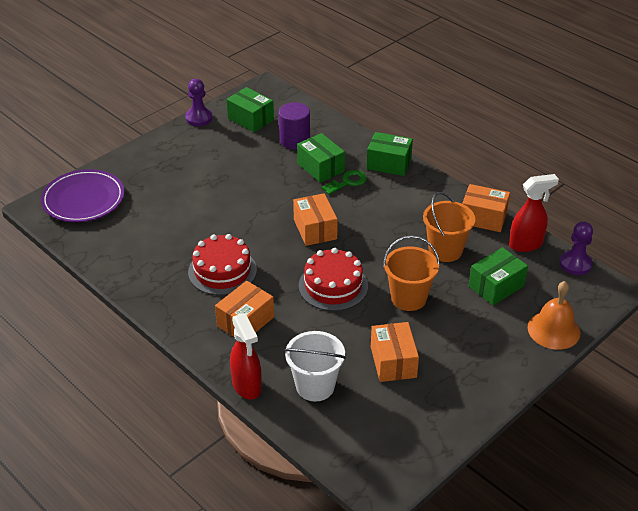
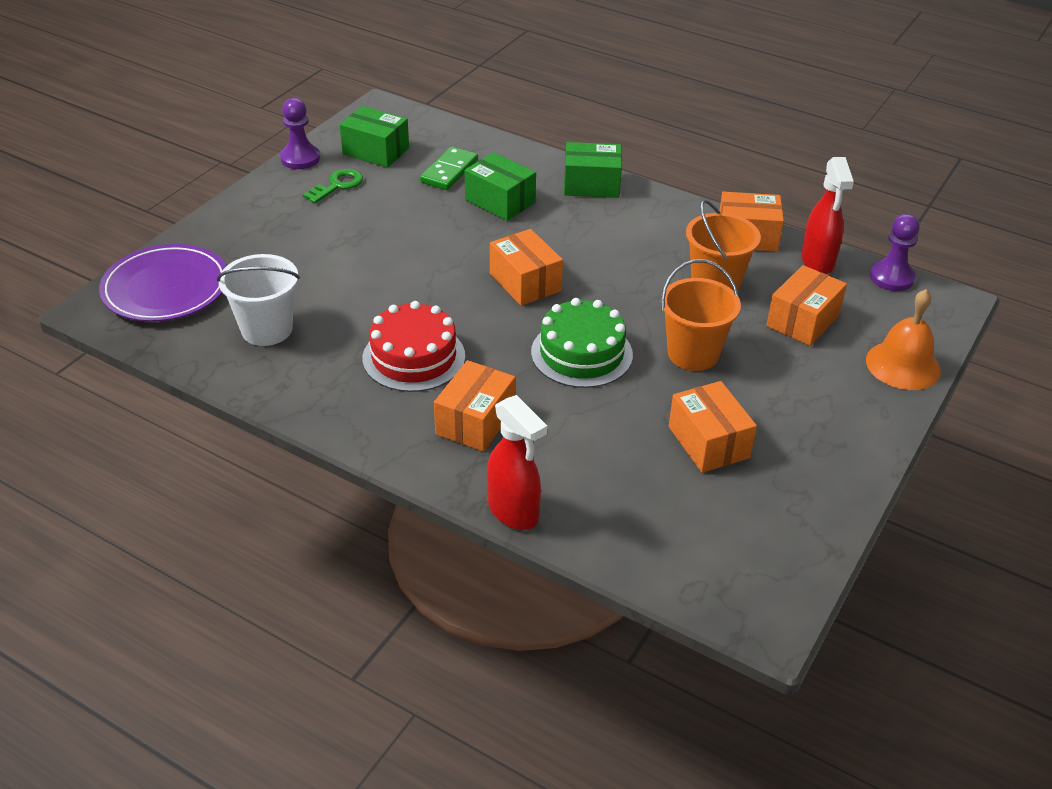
camera: 15 degrees left, 0 degrees up
purple cylinder [279,102,310,149] -> green domino [420,147,478,190]
white bucket [284,331,346,401] -> white bucket moved to [217,254,300,346]
red cake [299,248,368,311] -> green cake [531,298,633,388]
green key [322,170,367,195] -> green key moved to [303,169,363,203]
green box [469,247,528,305] -> orange box [766,265,847,346]
red spray bottle [509,174,559,252] -> red spray bottle turned 120 degrees clockwise [801,157,854,274]

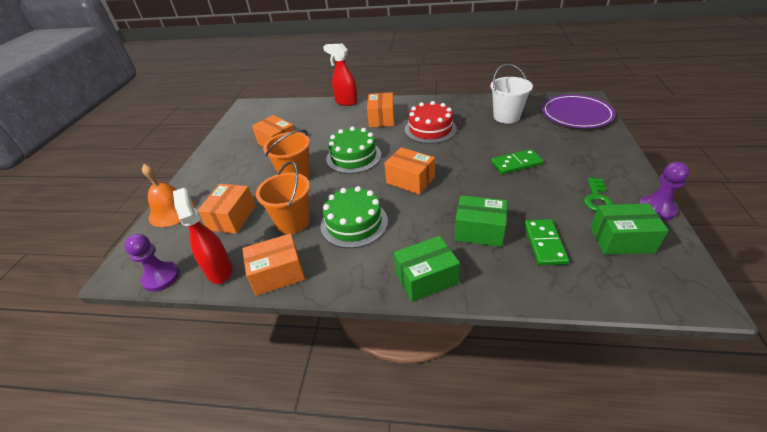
camera: 160 degrees right, 0 degrees up
none -> green cake [321,186,388,248]
none -> green domino [491,149,543,174]

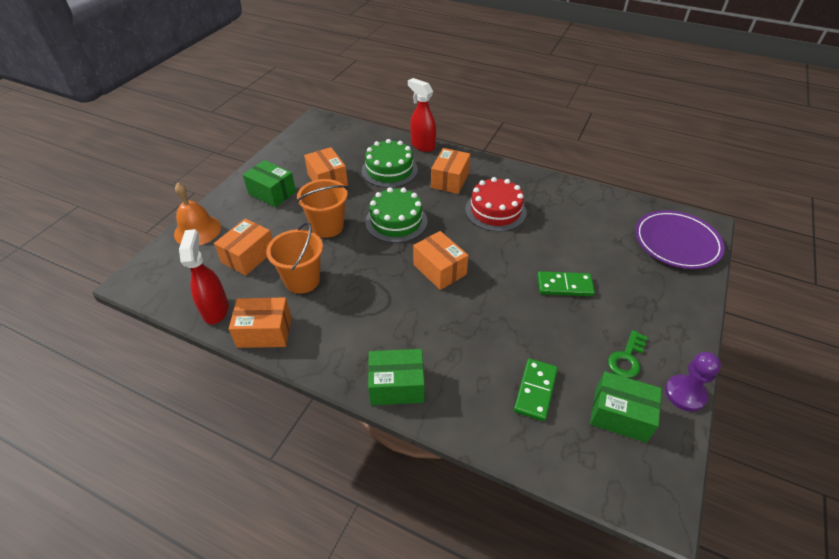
camera: 15 degrees right, 5 degrees up
purple pawn [124,234,179,292] -> none
green cake [321,186,388,248] -> green cake moved to [362,139,418,188]
green box [454,195,507,247] -> green box moved to [243,160,296,207]
white bucket [490,64,533,124] -> none

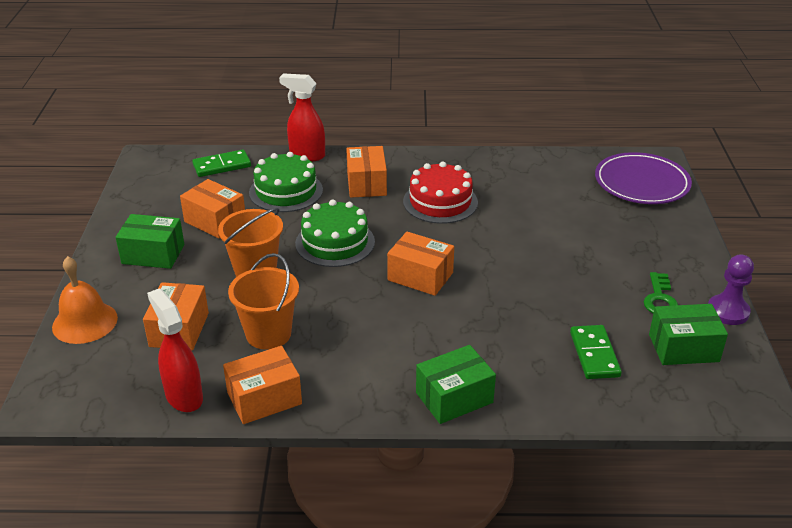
camera: 25 degrees left, 10 degrees down
green domino [537,271,595,296] -> green domino moved to [192,149,251,177]

